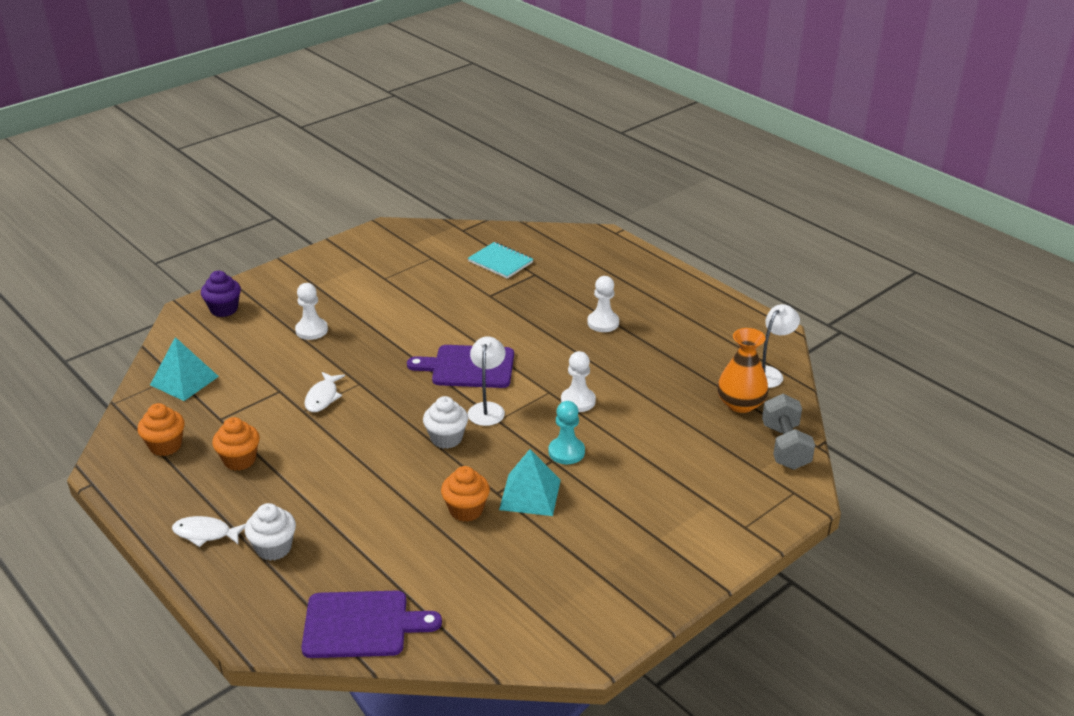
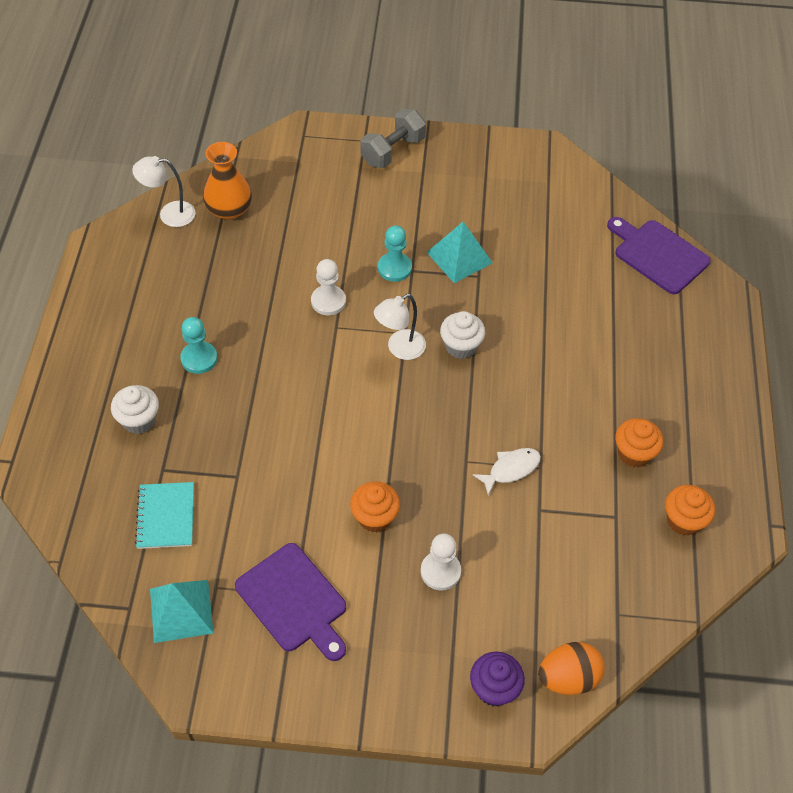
camera: 135 degrees left, 20 degrees up
turquoise pyramid [150,337,219,401] -> turquoise pyramid moved to [150,580,213,643]
white fish [172,516,246,547] -> none
white cupcake [245,503,296,561] -> white cupcake moved to [111,385,159,434]
purple cutting board [407,345,514,388] -> purple cutting board moved to [235,543,346,661]
orange cupcake [441,466,490,522] -> orange cupcake moved to [350,481,400,533]
white pawn [587,276,619,332] -> turquoise pawn [180,317,217,374]
grey dumbbell [762,394,815,470] -> grey dumbbell moved to [360,109,426,168]
none -> orange egg [538,642,605,695]

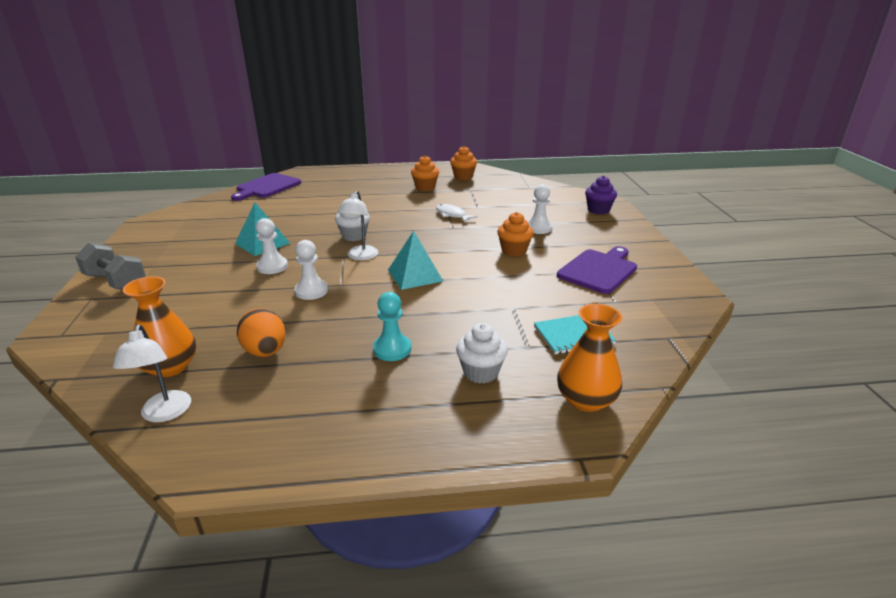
camera: 100 degrees left, 25 degrees down
turquoise pyramid [150,580,213,643] -> turquoise pyramid moved to [388,231,443,290]
white lamp [374,294,426,360] -> white lamp turned 60 degrees clockwise [337,191,378,260]
turquoise pawn [378,225,412,282] -> white pawn [256,218,288,274]
orange egg [538,642,605,695] -> orange egg moved to [237,308,286,357]
none -> orange vase [557,304,622,412]

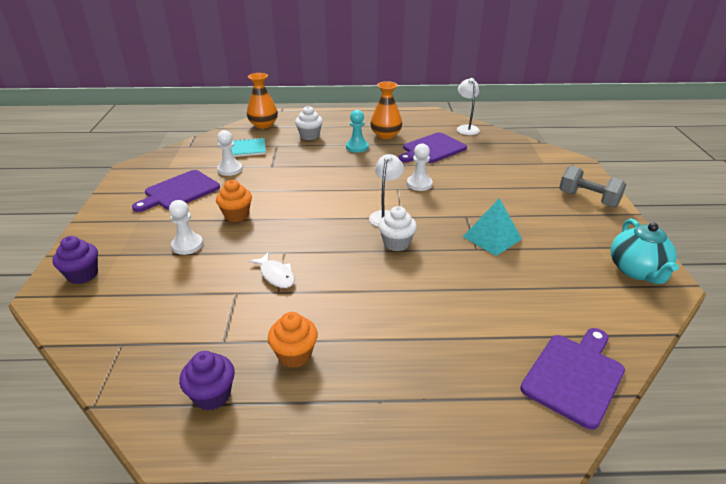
camera: 175 degrees left, 5 degrees up
orange vase [123,276,196,377] -> orange vase moved to [370,81,402,139]
orange egg [237,308,286,357] -> purple cutting board [398,132,467,163]
white pawn [256,218,288,274] -> white pawn moved to [217,130,243,176]
turquoise pyramid [388,231,443,290] -> none
orange cupcake [450,146,477,180] -> purple cupcake [179,351,235,411]
none -> turquoise teapot [610,219,679,284]

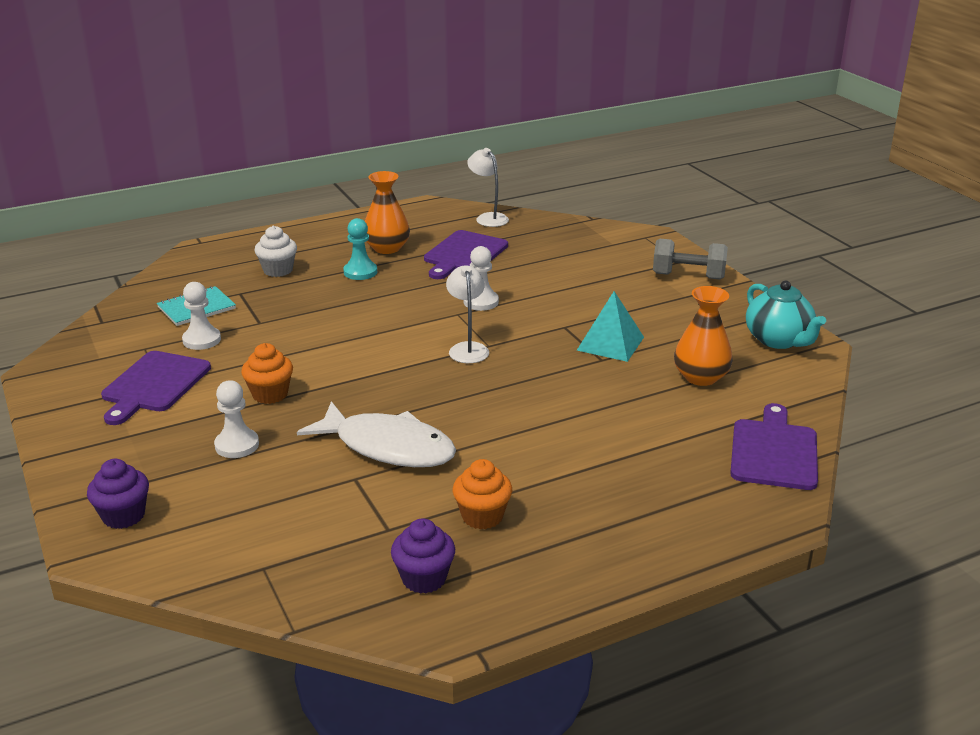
camera: 25 degrees left, 5 degrees down
orange vase [247,73,278,129] -> orange vase moved to [674,286,733,386]
white fish [249,252,295,288] -> white fish [297,401,456,467], size x1.99
white cupcake [378,206,417,251] -> none

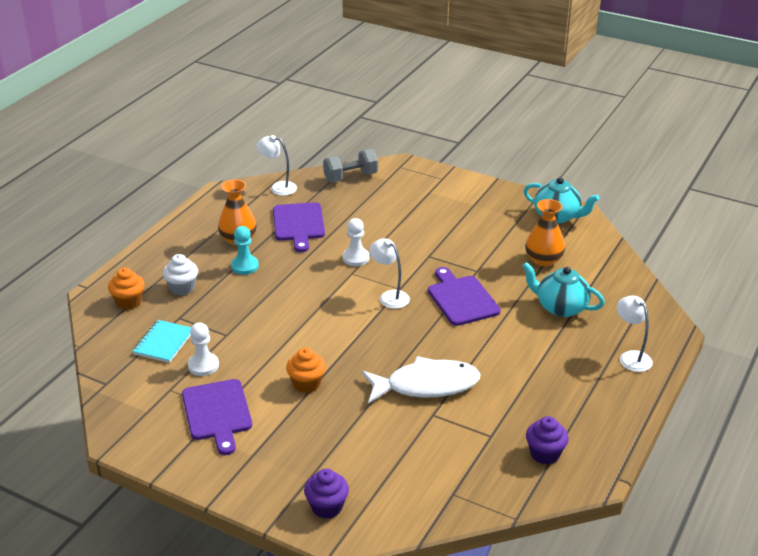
camera: 35 degrees left, 5 degrees up
white pawn [214,380,259,458] -> none
orange cupcake [453,459,512,529] -> orange cupcake moved to [108,268,145,310]
turquoise pyramid [577,291,644,362] -> none
grey dumbbell [653,239,728,279] -> grey dumbbell moved to [323,149,378,182]
purple cutting board [730,403,818,490] -> purple cutting board moved to [428,267,501,326]
none -> turquoise teapot [522,262,605,317]
none -> white lamp [617,296,653,372]

